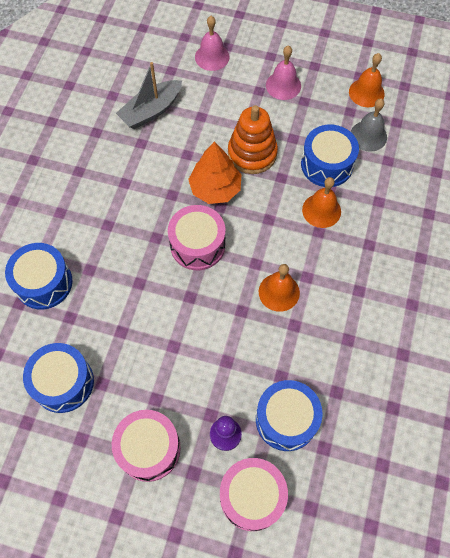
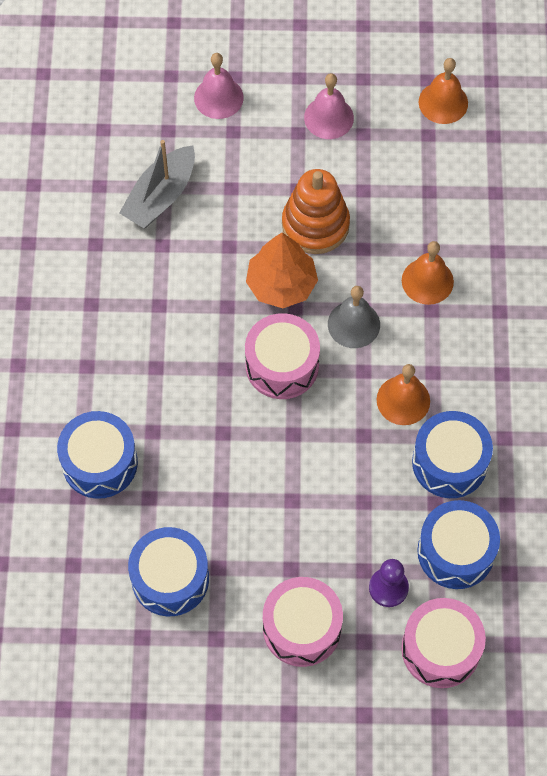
camera: 15 degrees left, 0 degrees up
blue drum [301,124,359,187] -> blue drum moved to [412,411,493,498]
grey bell [351,98,387,152] -> grey bell moved to [328,286,380,348]

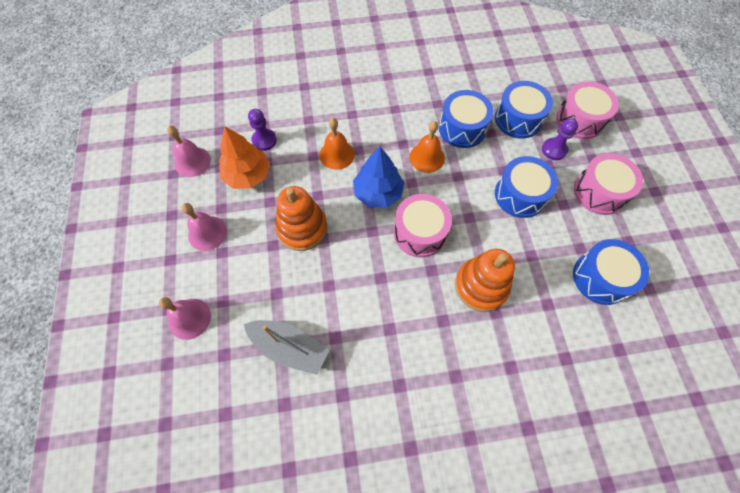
camera: 100 degrees left, 0 degrees up
blue drum [57,411,138,499] -> blue drum moved to [495,156,558,218]
orange tree [246,233,318,308] -> orange tree moved to [219,127,270,189]
grey bell [328,286,380,348] -> blue tree [353,147,404,208]
orange bell [419,58,468,124] -> pink bell [167,126,211,177]
none -> purple pawn [248,109,277,151]
none -> orange stacking toy [455,249,515,312]

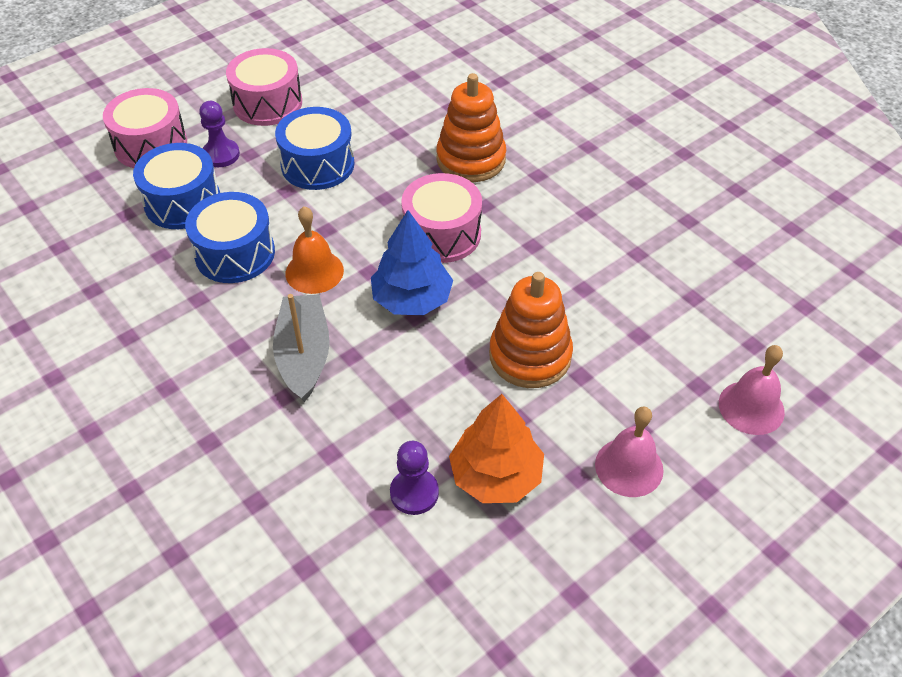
camera: 120 degrees left, 15 degrees down
pink bell [167,126,211,177] -> none
grey boat [244,320,329,375] -> grey boat moved to [273,294,330,402]
orange bell [320,118,355,170] -> none
blue drum [573,239,649,305] -> none

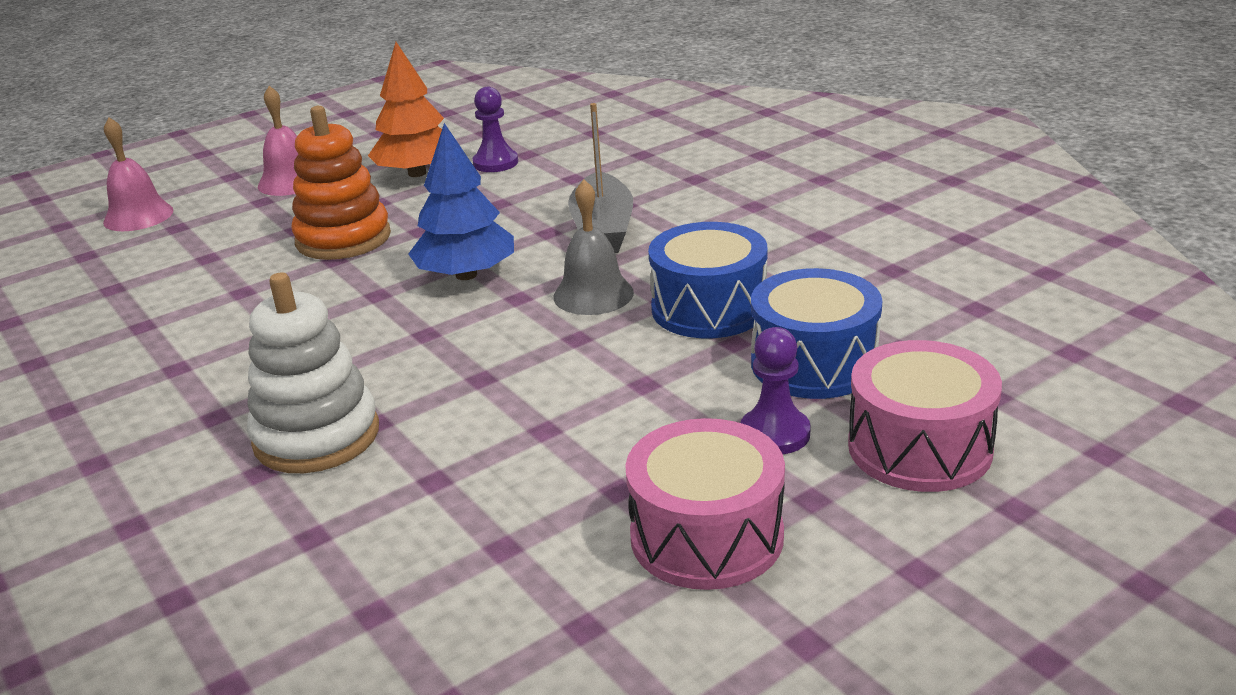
camera: 175 degrees left, 20 degrees down
blue drum [275,107,355,190] -> none
orange bell [285,206,344,294] -> grey bell [553,180,634,315]
pink drum [401,173,482,263] -> none
orange stacking toy [436,73,506,182] -> white stacking toy [247,272,379,473]

